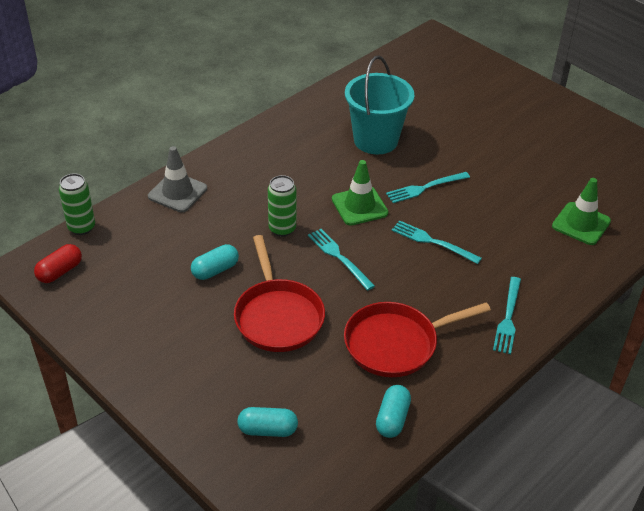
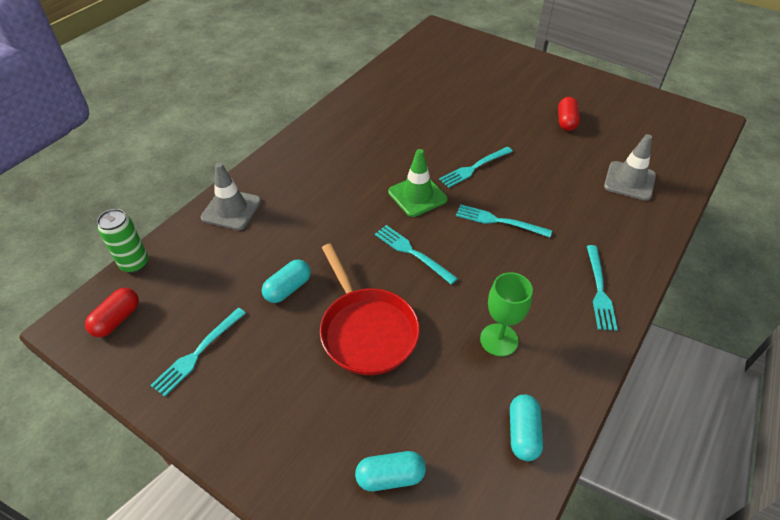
camera: 10 degrees left, 5 degrees up
green can [268,175,296,237] -> none
red pan [344,302,491,377] -> green goblet [480,272,533,357]
turquoise bucket [345,56,414,154] -> none
green traffic cone [552,178,611,245] -> grey traffic cone [604,134,656,201]
none -> turquoise fork [151,308,246,397]
none -> red capsule [558,97,580,131]

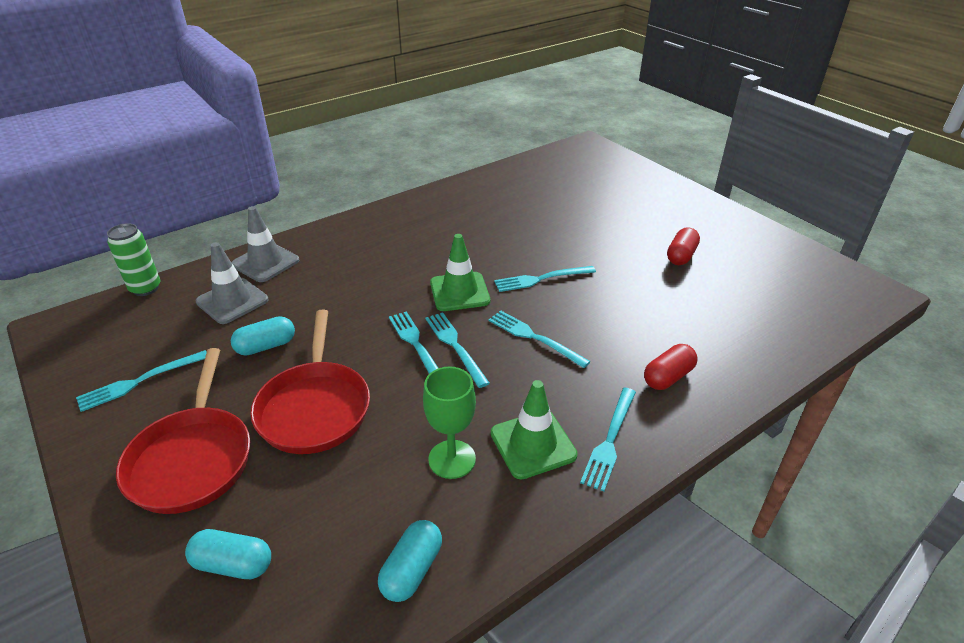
camera: 20 degrees right, 10 degrees down
red capsule [85,288,139,337] -> red capsule moved to [644,344,698,390]
grey traffic cone [604,134,656,201] -> grey traffic cone moved to [195,242,268,324]
none -> red pan [116,348,250,514]
none -> turquoise fork [425,312,490,388]
none -> green traffic cone [491,380,578,480]

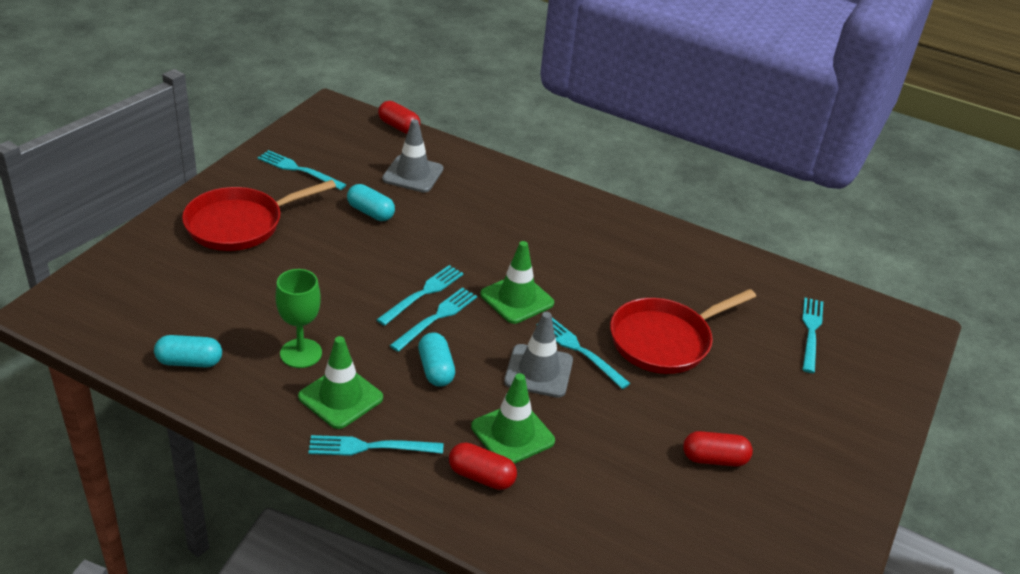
camera: 60 degrees right, 0 degrees up
green can [107,223,160,296] -> red capsule [378,101,420,134]
turquoise capsule [185,529,271,579] -> turquoise capsule moved to [418,333,455,386]
grey traffic cone [232,206,300,282] -> grey traffic cone moved to [504,312,573,398]
red pan [250,309,370,454] -> red pan moved to [610,289,756,374]
turquoise fork [489,311,591,368] -> turquoise fork moved to [802,297,823,373]
none -> green traffic cone [471,373,555,464]

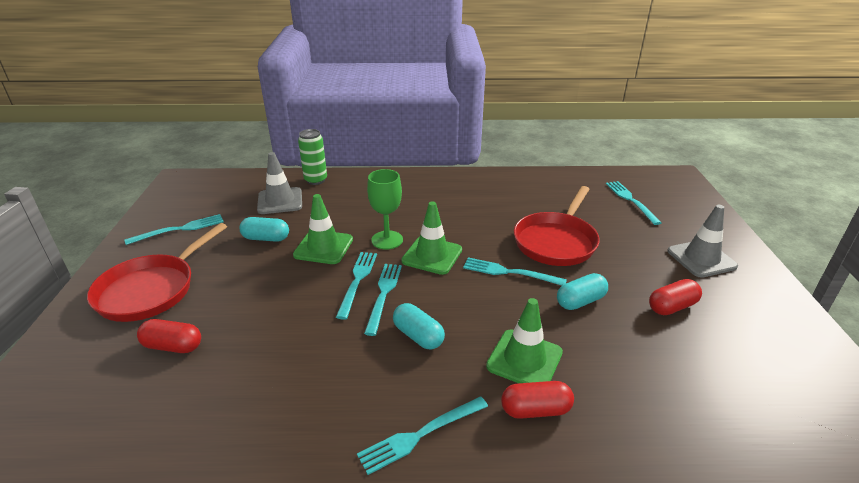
camera: 25 degrees left, 5 degrees down
turquoise capsule [154,335,222,368] -> turquoise capsule moved to [557,273,608,310]
turquoise fork [258,150,346,190] -> turquoise fork turned 150 degrees clockwise [124,214,224,245]
green goblet [275,269,322,368] -> green goblet moved to [367,169,403,250]
green traffic cone [298,336,383,429] -> green traffic cone moved to [293,194,353,264]
red capsule [378,101,420,134] -> red capsule moved to [137,319,201,353]
grey traffic cone [504,312,573,398] -> grey traffic cone moved to [667,204,738,278]
none -> green can [298,129,327,185]

